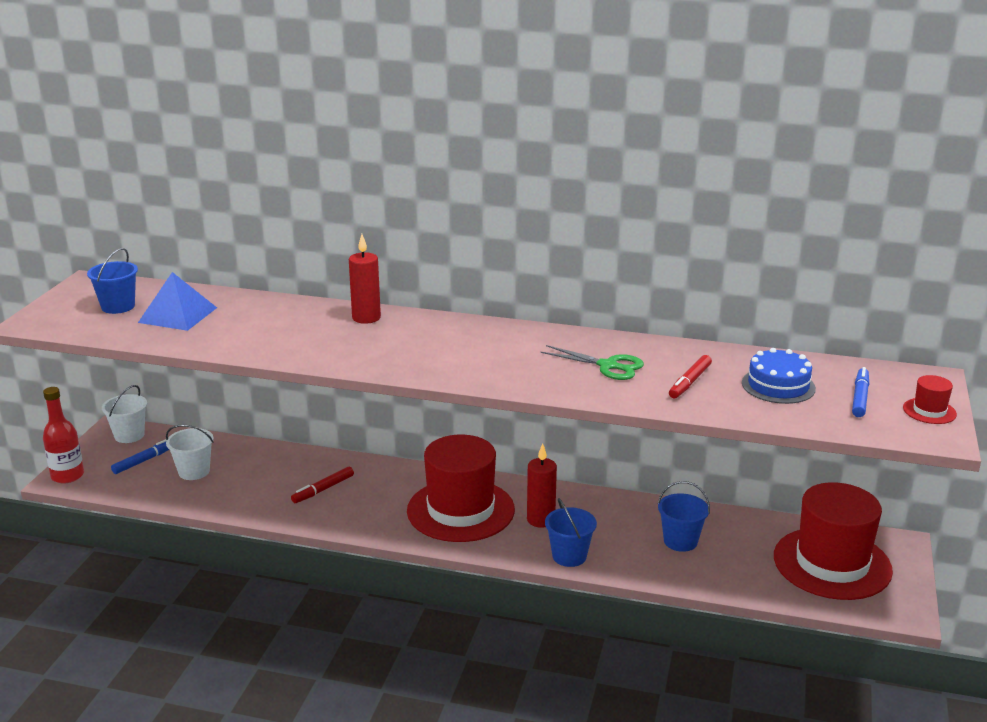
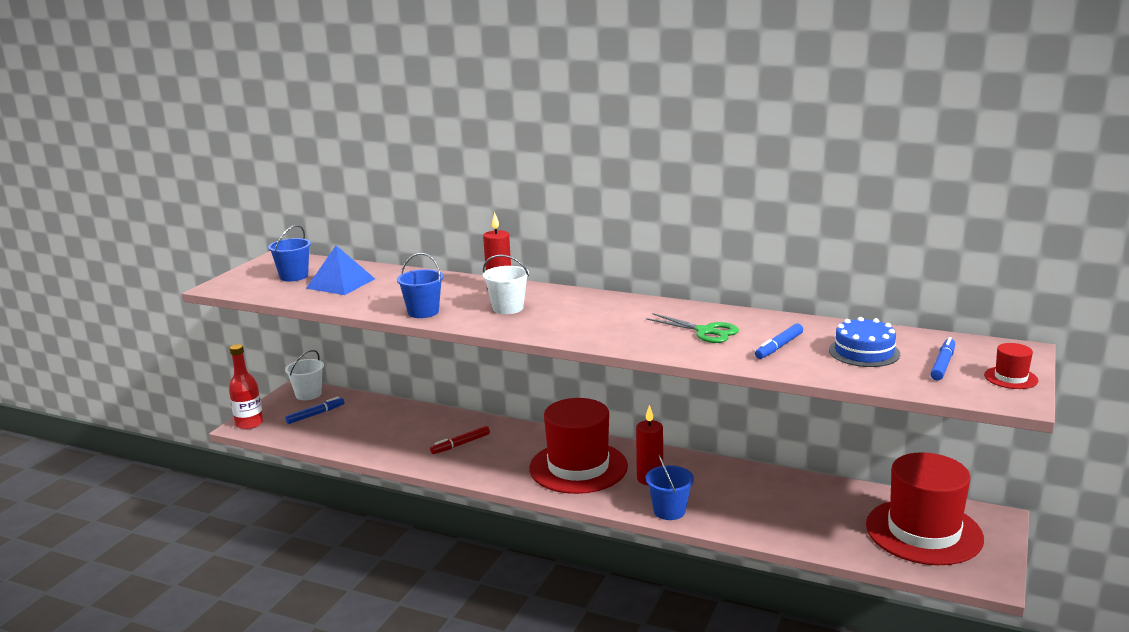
camera: 10 degrees right, 5 degrees down
white bucket [166,425,214,480] -> white bucket moved to [483,255,529,314]
blue bucket [658,481,710,552] -> blue bucket moved to [397,253,444,318]
red marker [669,355,712,399] -> blue marker [755,323,803,359]

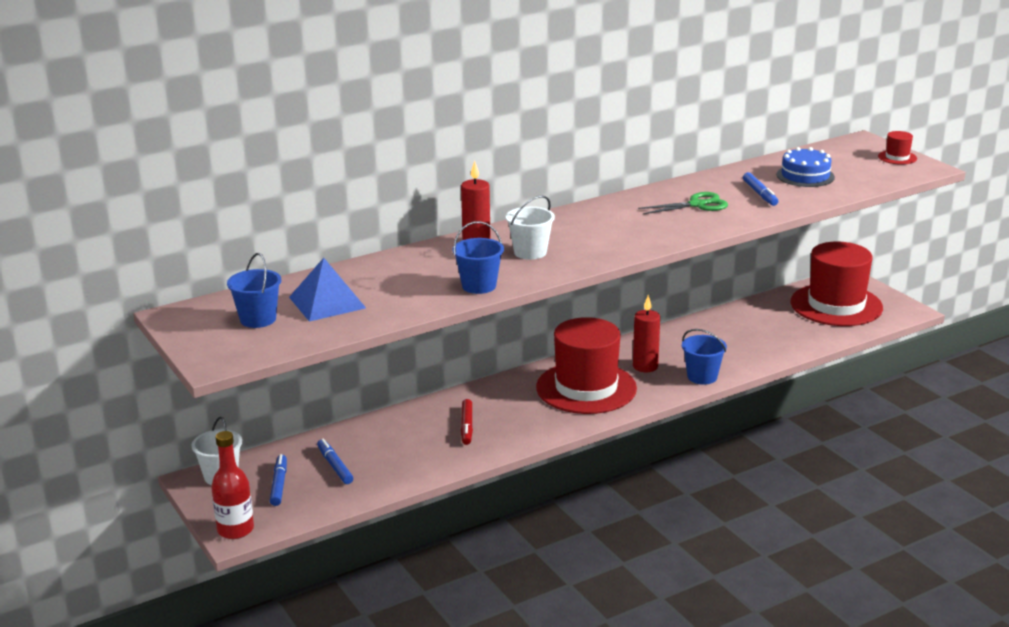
camera: 55 degrees left, 5 degrees up
blue marker [930,337,955,380] -> blue marker moved to [317,439,353,484]

